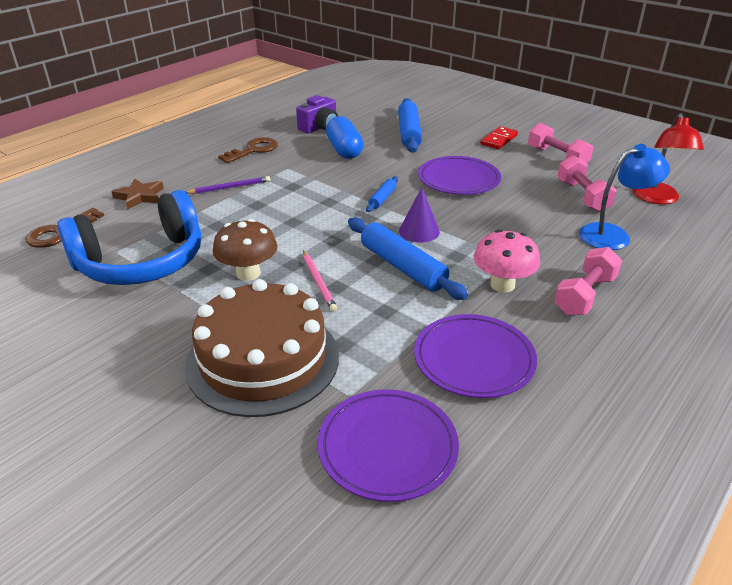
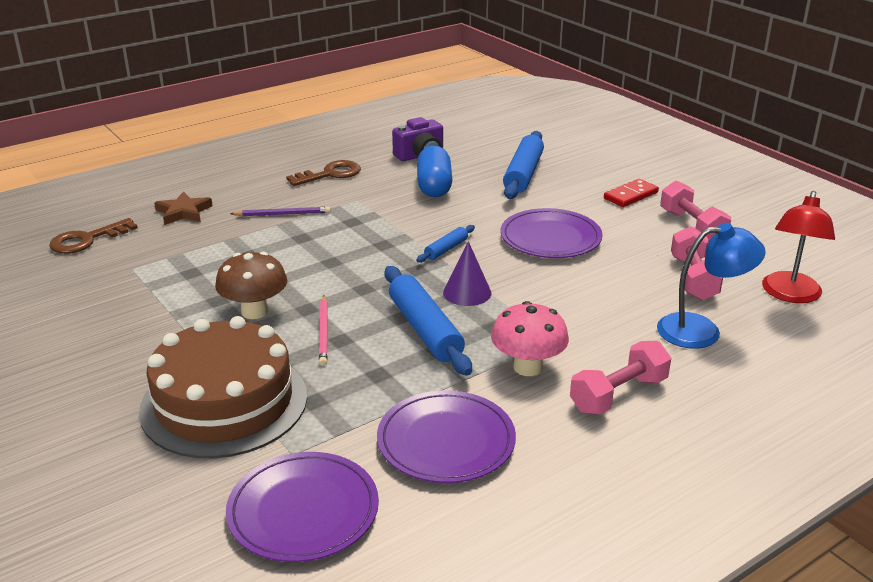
camera: 15 degrees right, 5 degrees down
blue headphones [57,190,201,285] -> none

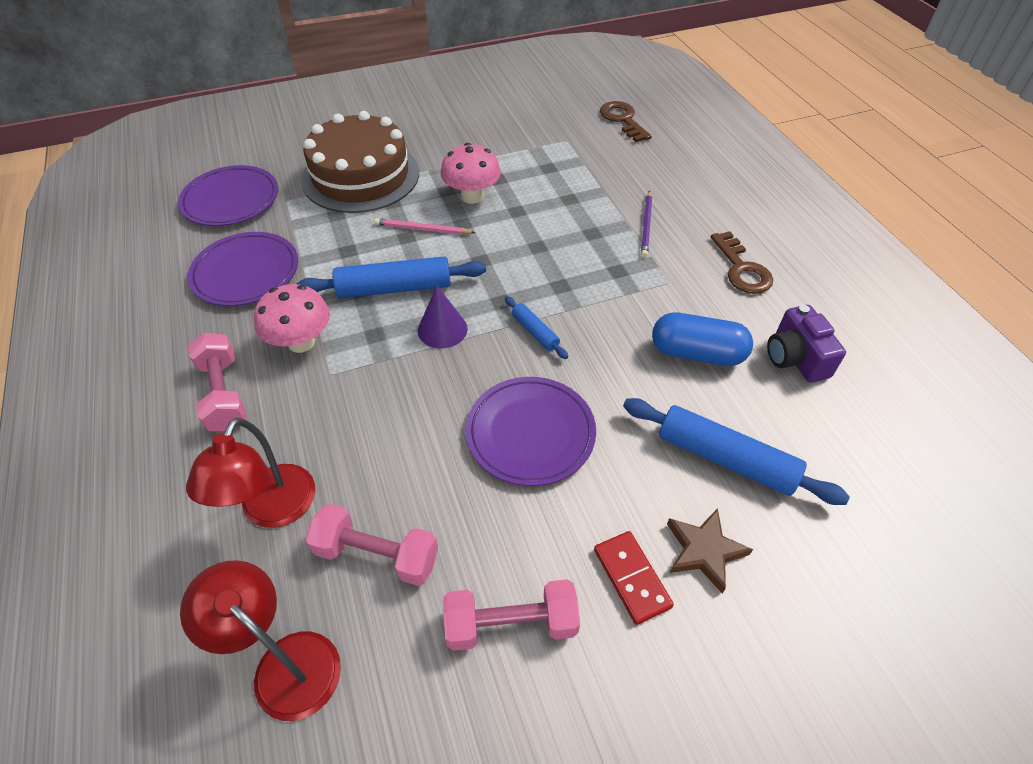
camera: 105 degrees right, 20 degrees up
brown star [154,191,213,225] -> brown star moved to [667,508,753,594]
brown mushroom [215,252,287,319] -> pink mushroom [441,143,501,204]
blue lamp [657,223,766,349] -> red lamp [186,418,315,528]

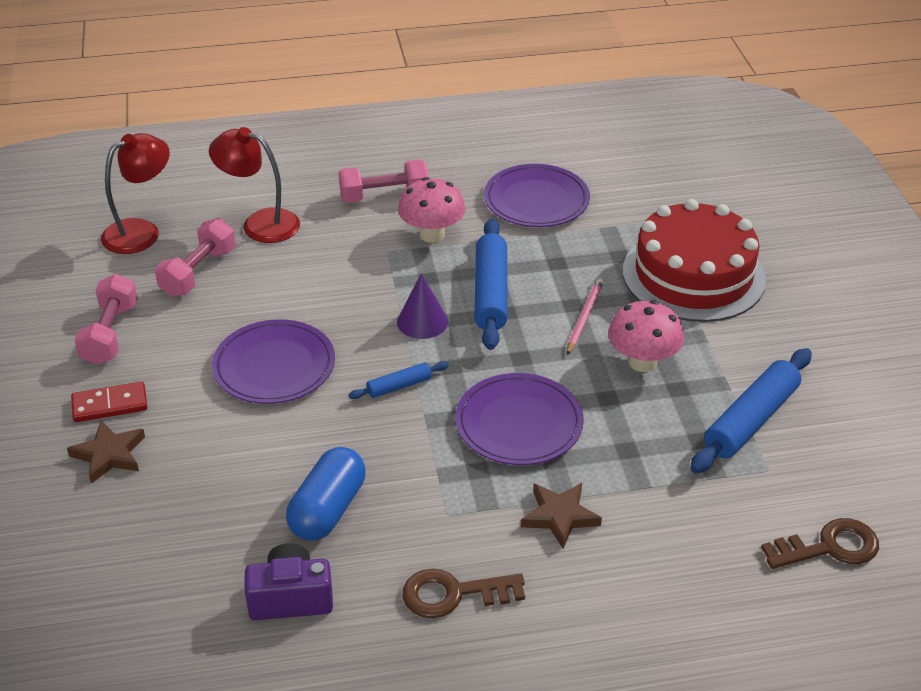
camera: 100 degrees right, 10 degrees down
purple plate [178,165,278,226] -> purple plate moved to [455,373,584,465]
brown cake [301,111,419,213] -> red cake [623,199,766,322]
blue rolling pin [623,398,850,505] -> blue rolling pin moved to [690,348,812,473]
purple pencil [641,191,652,258] -> brown star [521,483,602,549]

